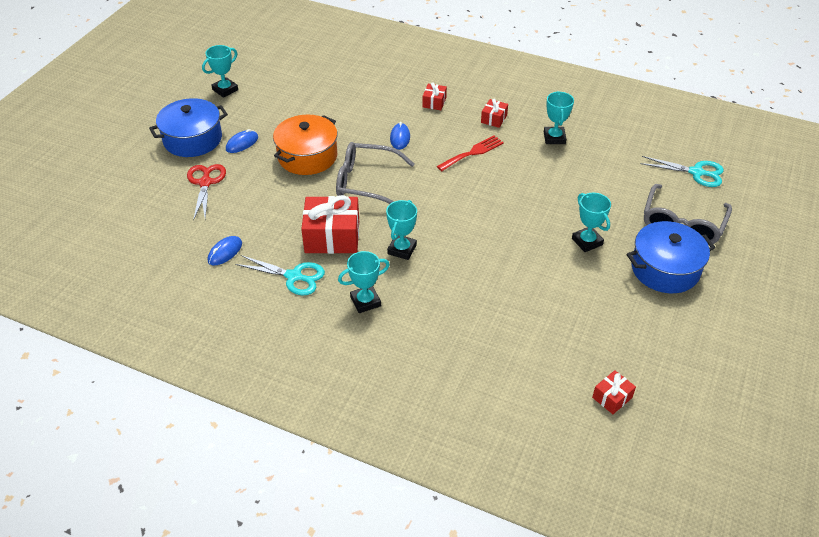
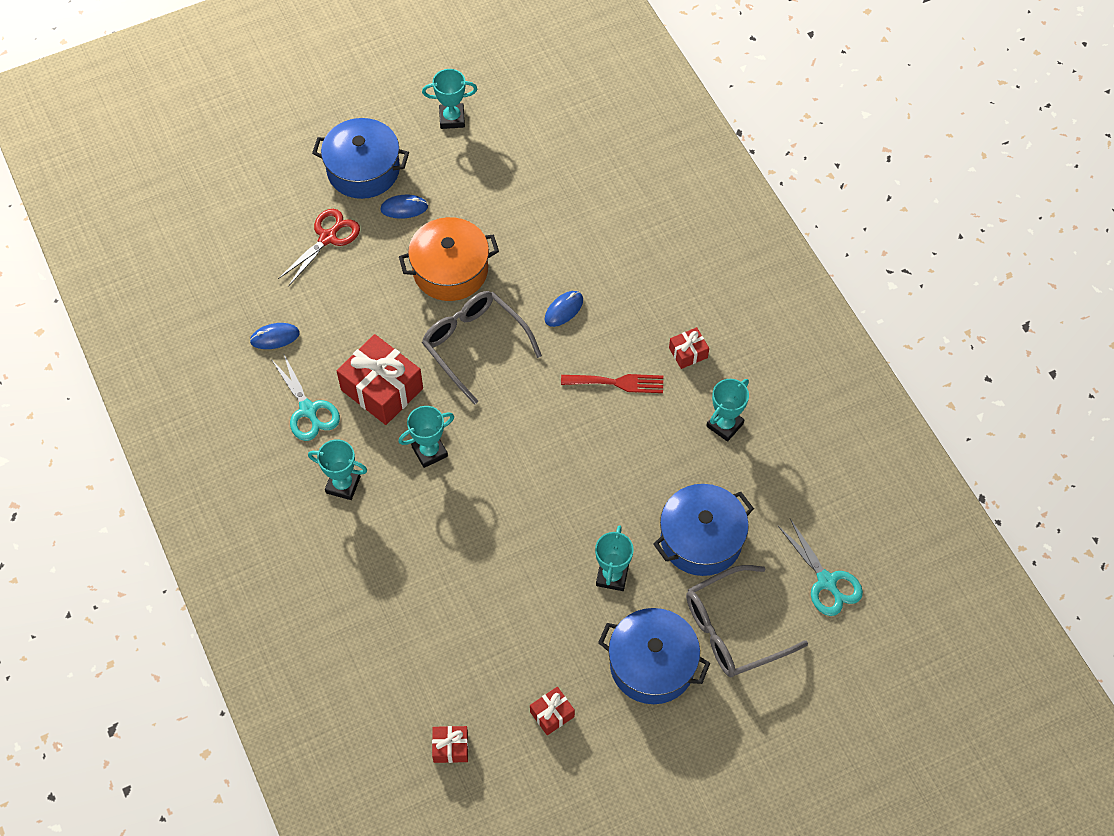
camera: 40 degrees right, 15 degrees up
red gift [422,82,447,110] -> red gift moved to [530,687,575,735]
none -> blue pot [653,484,754,576]

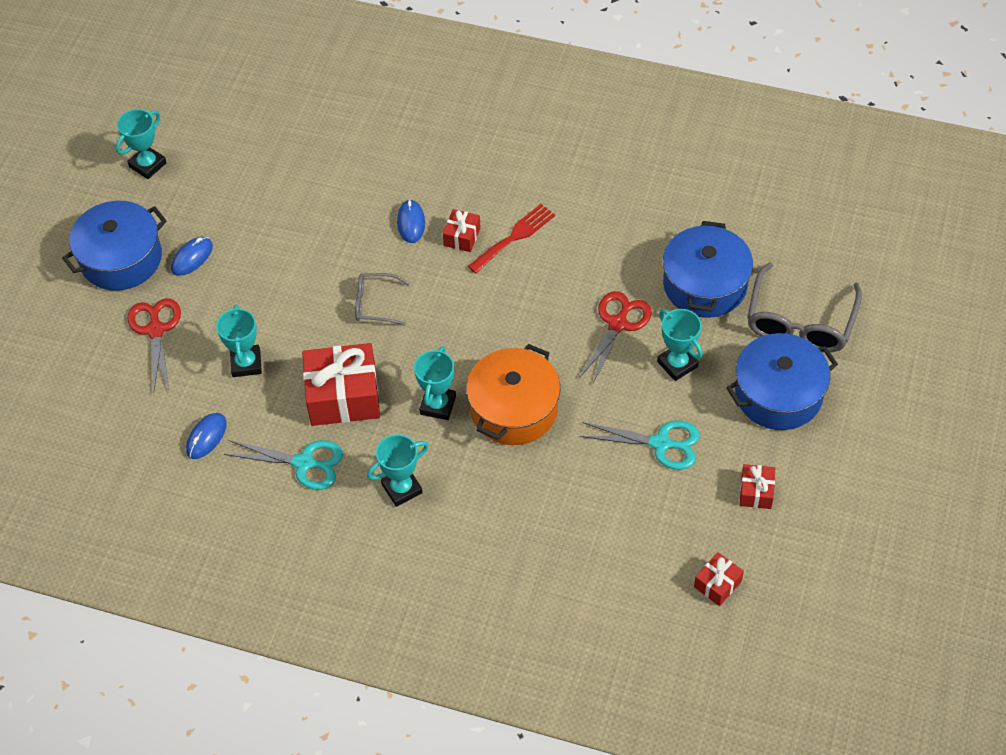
camera: 45 degrees left, 5 degrees down
orange pot [399,217,499,301] -> orange pot moved to [466,344,560,445]
grey glasses [422,291,542,405] -> grey glasses [355,273,410,326], size x0.55
red gift [669,327,709,369] -> red gift moved to [443,209,481,252]
turquoise trophy [706,379,749,442] -> turquoise trophy moved to [216,305,262,377]
turquoise scissors [778,519,863,616] -> turquoise scissors moved to [580,421,700,470]
none -> red scissors [579,291,652,384]

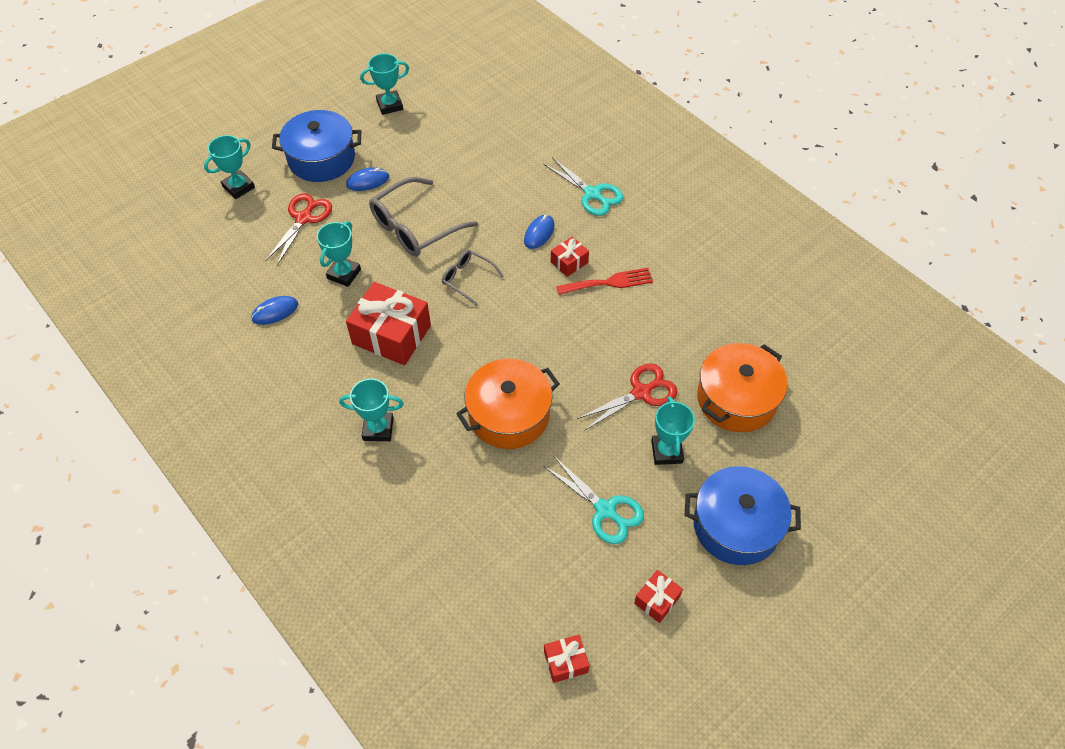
camera: 30 degrees right, 0 degrees up
turquoise scissors [224,440,343,490] -> turquoise scissors moved to [544,157,623,216]
turquoise trophy [414,346,456,420] -> turquoise trophy moved to [204,135,255,199]
blue pot [663,221,753,318] -> orange pot [697,343,787,432]
grey glasses [747,262,862,352] -> grey glasses moved to [369,177,478,257]

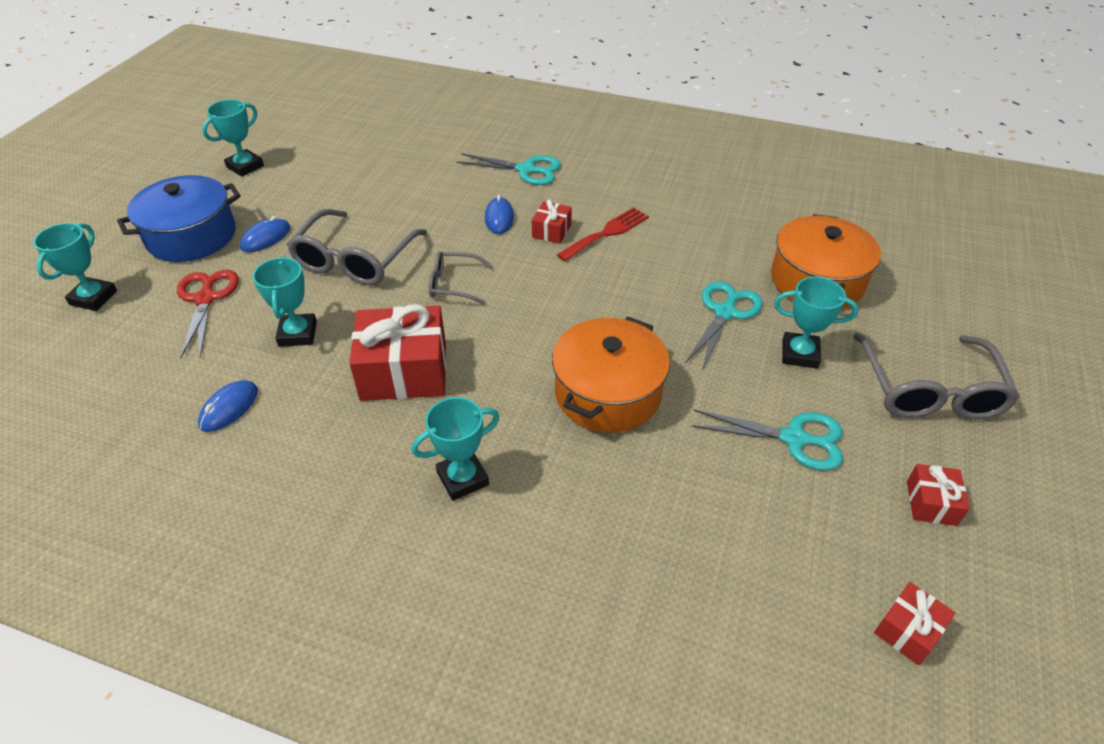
camera: 30 degrees left, 10 degrees down
red scissors [577,363,677,430] -> turquoise scissors [685,281,763,370]
turquoise trophy [651,397,695,465] -> turquoise trophy turned 45 degrees counterclockwise [774,277,859,369]
blue pot [685,466,801,565] -> grey glasses [853,333,1020,419]

